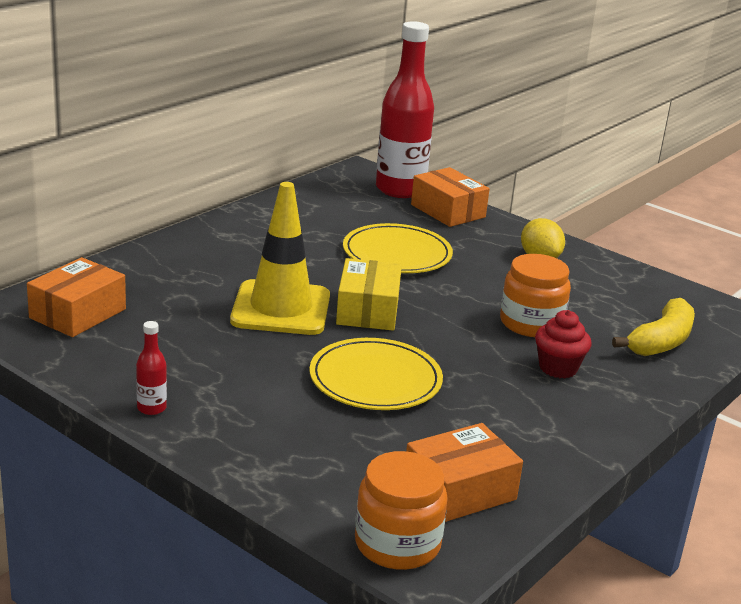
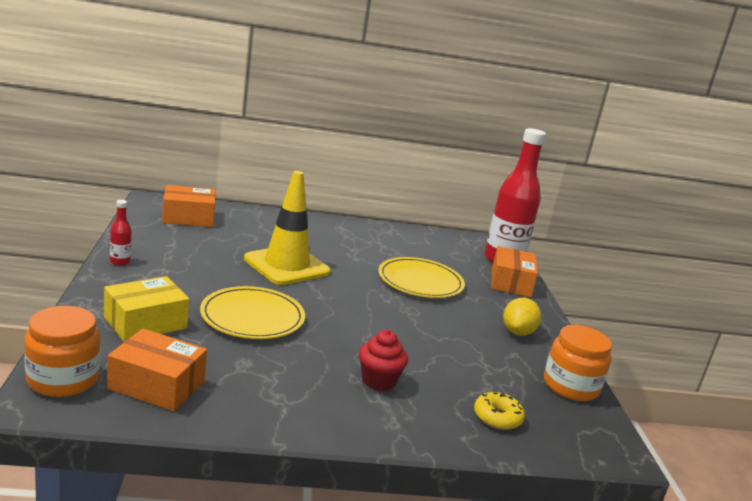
camera: 45 degrees right, 5 degrees down
yellow box [336,258,402,331] -> yellow box moved to [104,276,189,342]
orange jar [500,254,571,337] -> orange jar moved to [544,325,612,401]
yellow banana [612,298,695,356] -> yellow donut [474,392,525,430]

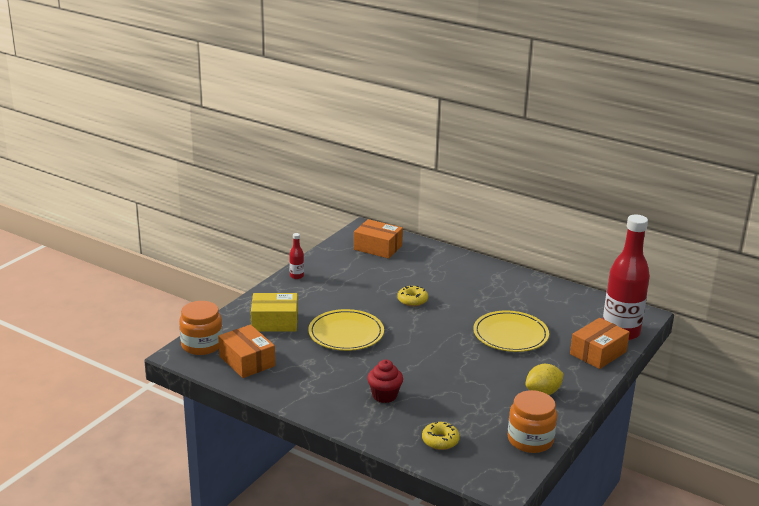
camera: 40 degrees right, 5 degrees up
yellow traffic cone [244,171,330,285] -> yellow donut [397,285,428,307]

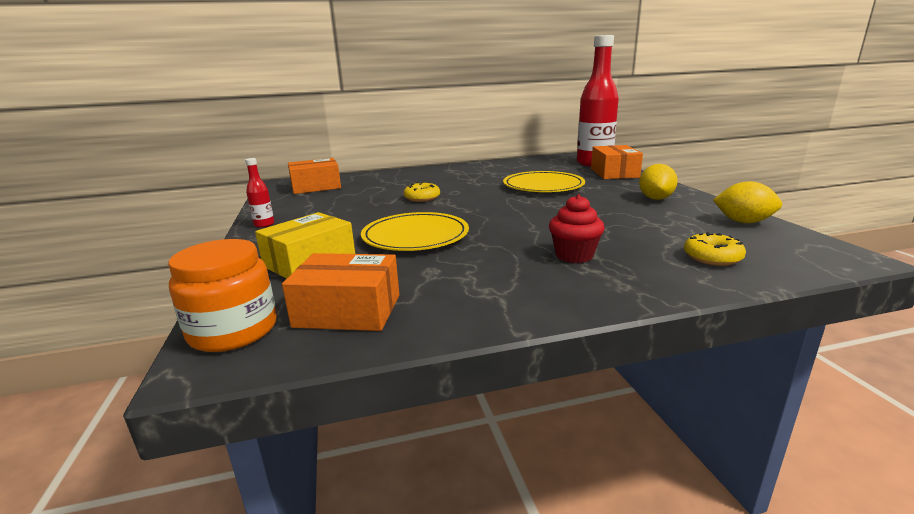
camera: 45 degrees left, 5 degrees down
orange jar [507,390,557,453] -> yellow lemon [713,181,782,223]

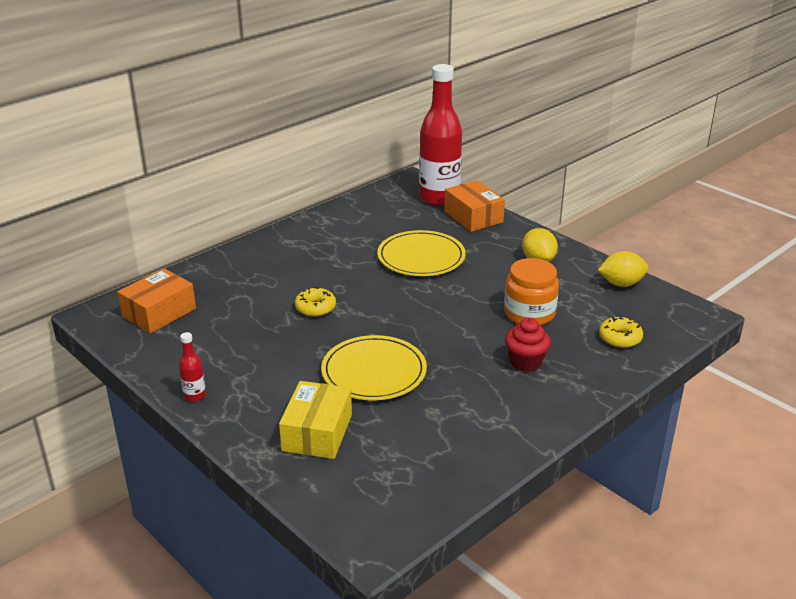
camera: 30 degrees left, 10 degrees up
orange jar [168,239,277,352] -> orange jar moved to [504,258,559,325]
orange box [282,253,399,331] -> none

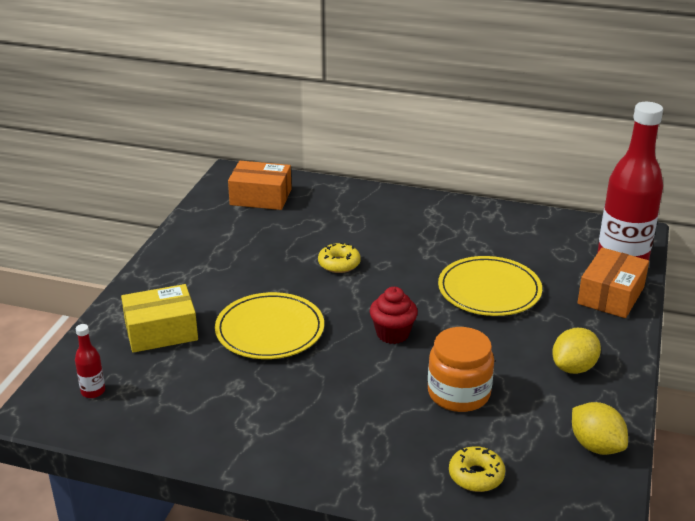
camera: 60 degrees right, 0 degrees up
red bottle [179,332,206,401] -> red bottle moved to [75,324,105,398]
red cupcake [505,318,551,372] -> red cupcake moved to [370,287,418,344]

